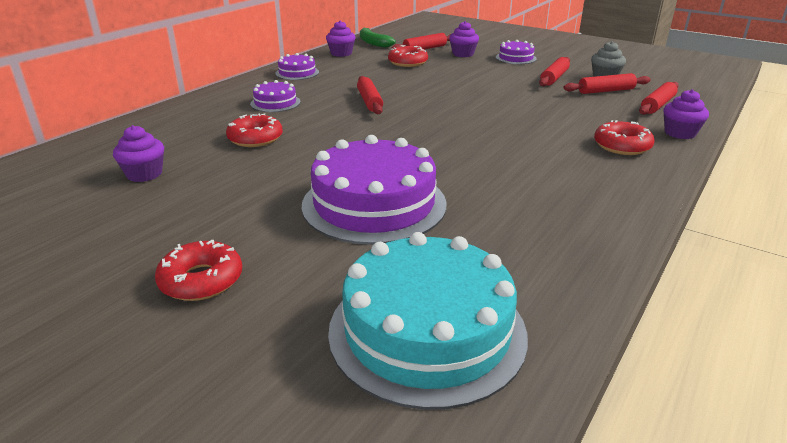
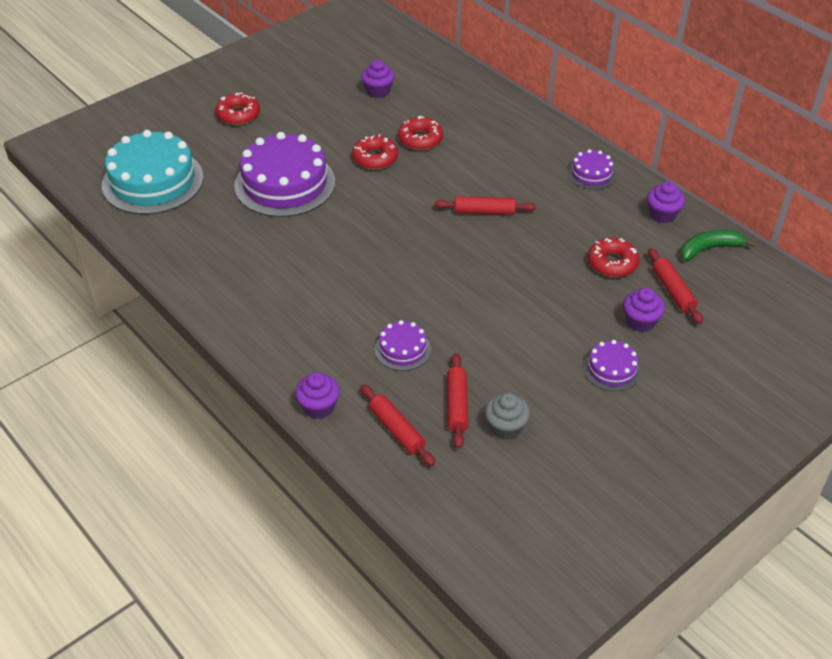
camera: 105 degrees right, 15 degrees up
purple cake [250,80,301,112] -> purple cake moved to [375,320,431,371]
red rolling pin [539,57,570,86] -> none
red donut [594,120,654,155] -> red donut moved to [352,134,398,170]

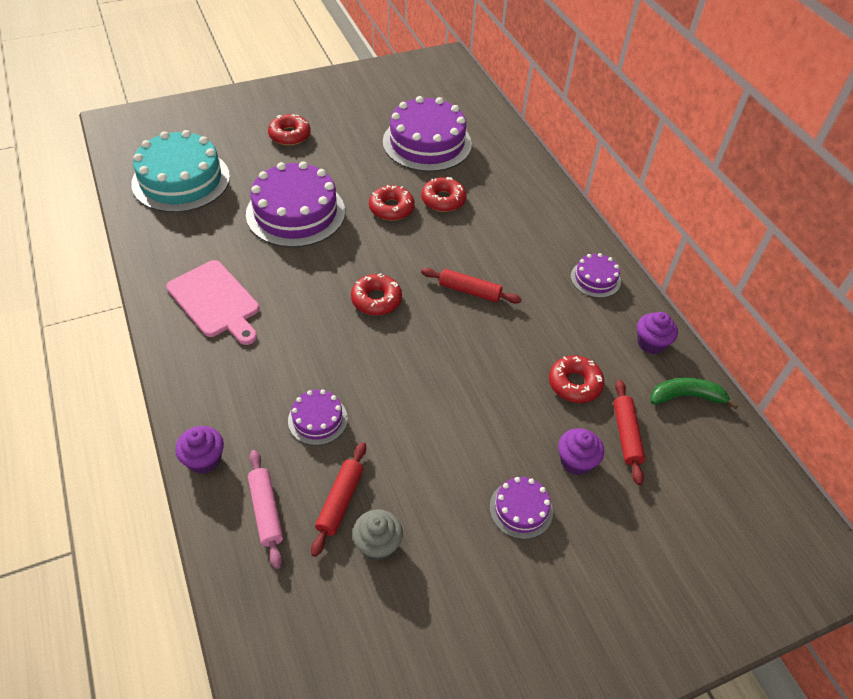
camera: 15 degrees right, 5 degrees up
purple cupcake [361,60,394,98] -> purple cake [383,96,472,172]
red rolling pin [361,384,435,466] -> pink rolling pin [248,450,283,569]
none -> pink cutting board [166,260,259,345]
none -> red donut [351,273,402,315]

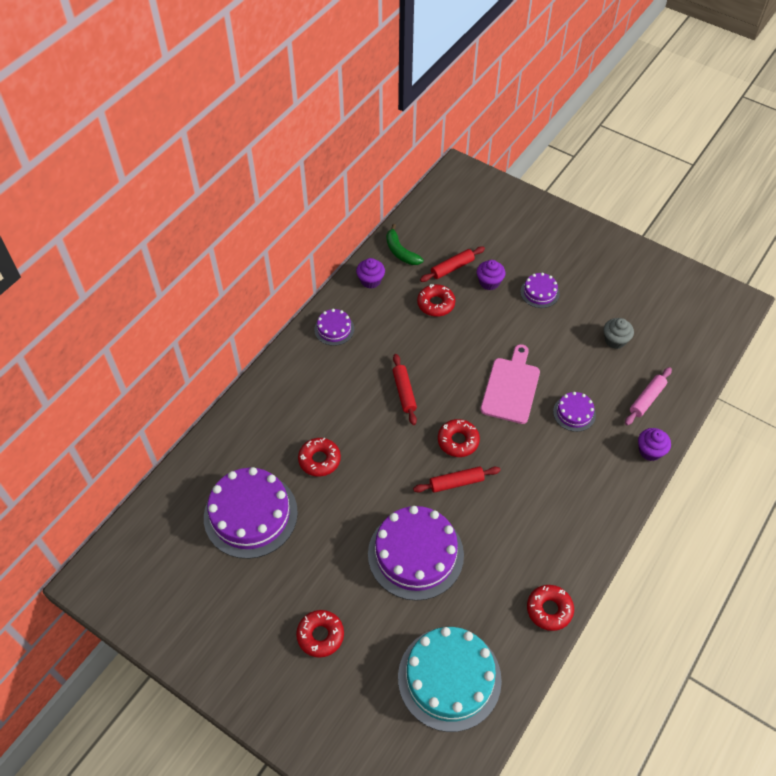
camera: 120 degrees left, 5 degrees up
pink cutting board [166,260,259,345] -> pink cutting board moved to [481,344,540,424]
red rolling pin [311,442,366,557] -> red rolling pin moved to [413,466,501,493]
red donut [369,185,415,221] -> red donut moved to [527,585,574,631]

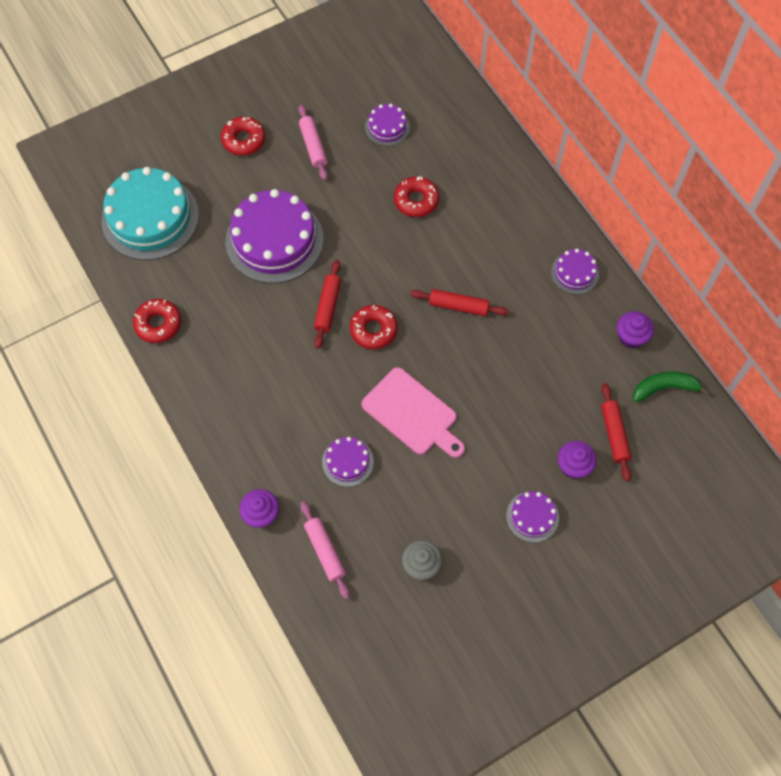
camera: 115 degrees right, 10 degrees up
purple cake [204,467,298,559] -> purple cake [365,104,410,146], size x0.48
red donut [417,284,455,317] -> none
none -> pink rolling pin [298,105,328,181]

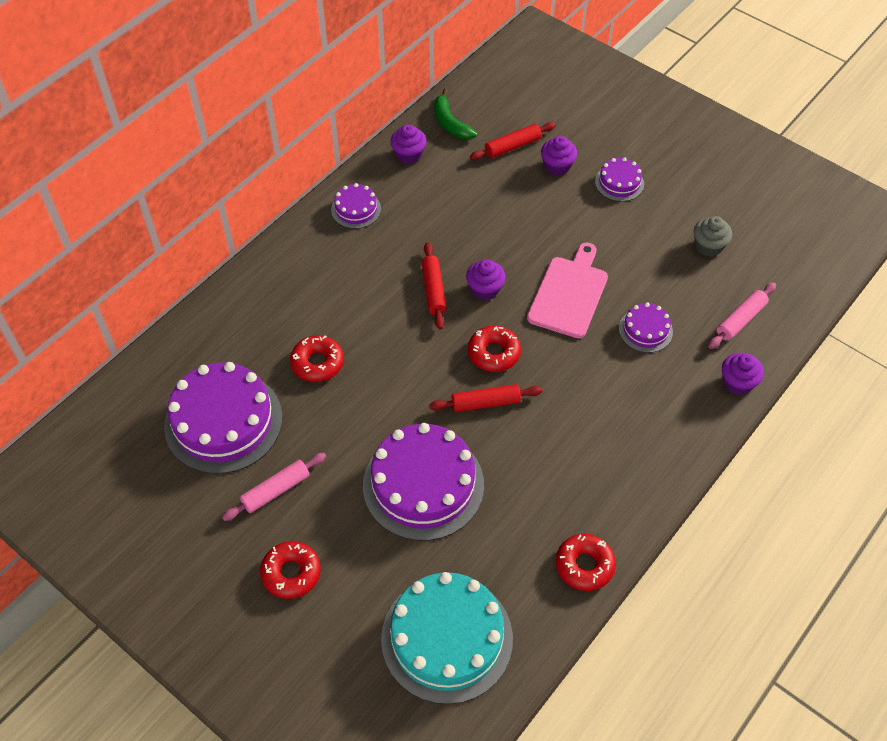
camera: 110 degrees left, 10 degrees down
purple cake [365,104,410,146] -> purple cake [164,362,283,474], size x2.07
none -> purple cupcake [466,260,506,301]

